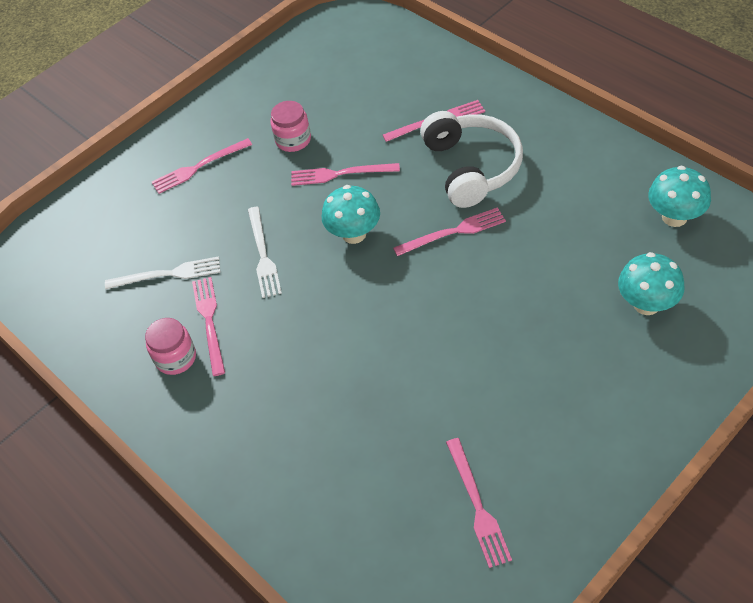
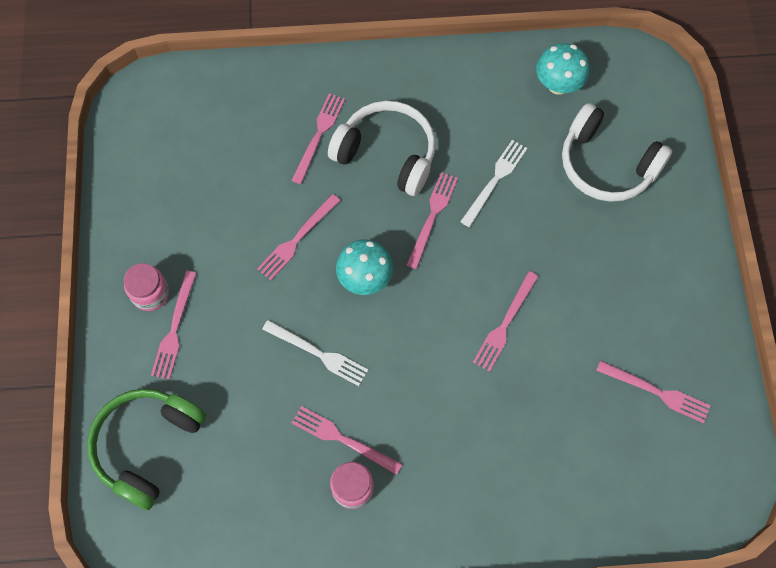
camera: 55 degrees left, 15 degrees up
white fork [105,256,220,289] -> white fork moved to [460,140,527,227]
pink jar [270,101,311,152] -> pink jar moved to [124,263,169,311]
turquoise mushroom [618,252,685,315] -> white headphones [562,103,672,202]
none -> green headphones [87,389,206,510]
none -> pink fork [473,271,539,372]

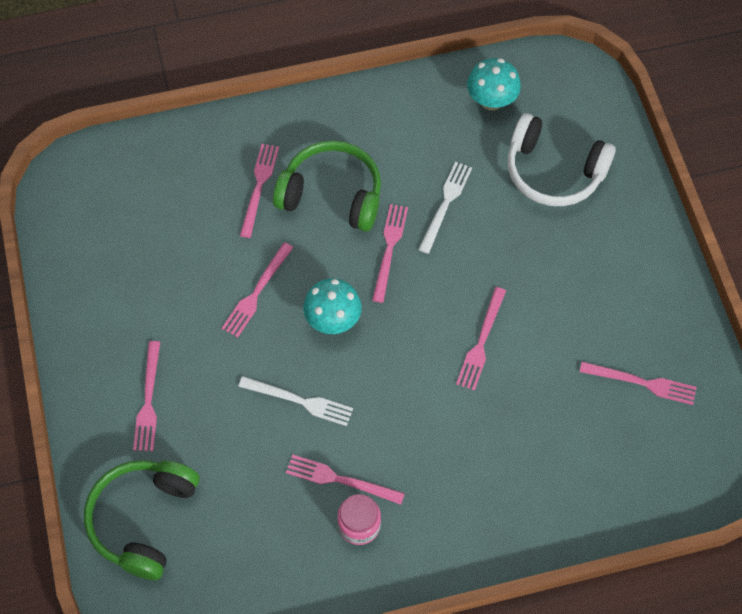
camera: 10 degrees left, 5 degrees down
pink jar [124,263,169,311] -> none
white headphones [328,101,436,196] -> green headphones [273,141,381,232]

